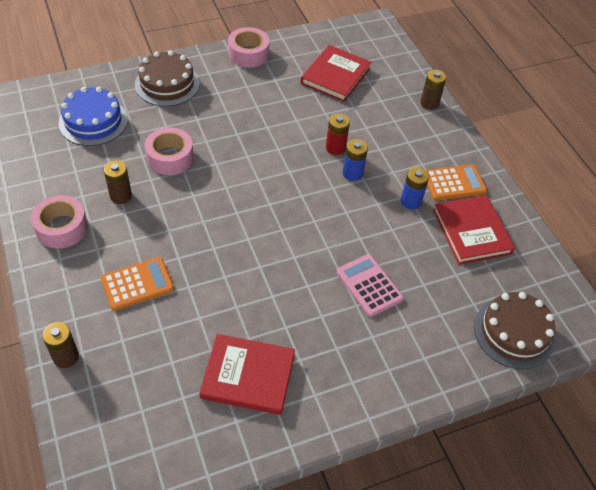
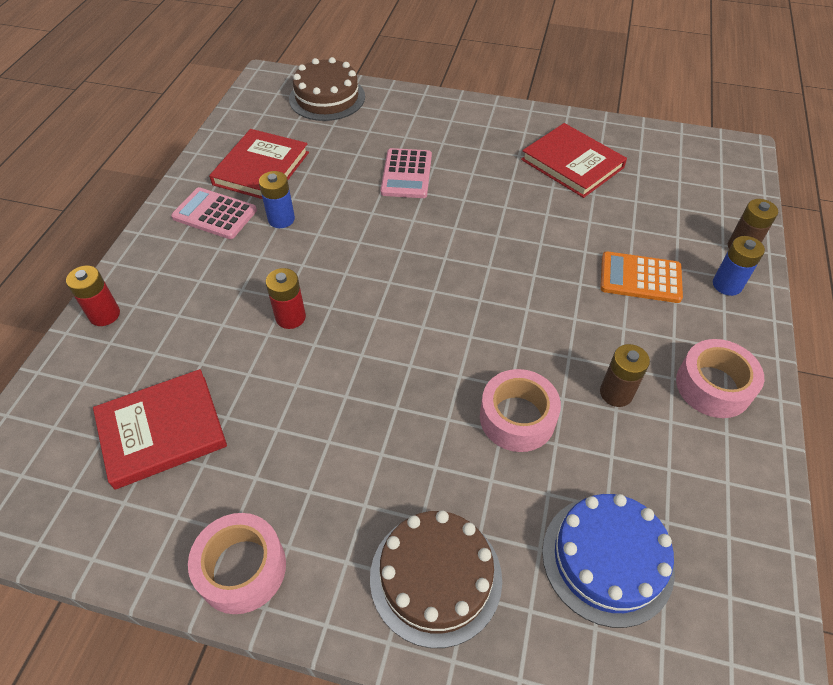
camera: 140 degrees left, 0 degrees up
blue battery [343,139,368,181] -> blue battery moved to [713,236,765,296]
brown battery [420,70,447,110] -> red battery [66,266,120,326]
orange calculator [426,164,487,201] -> pink calculator [171,187,257,239]

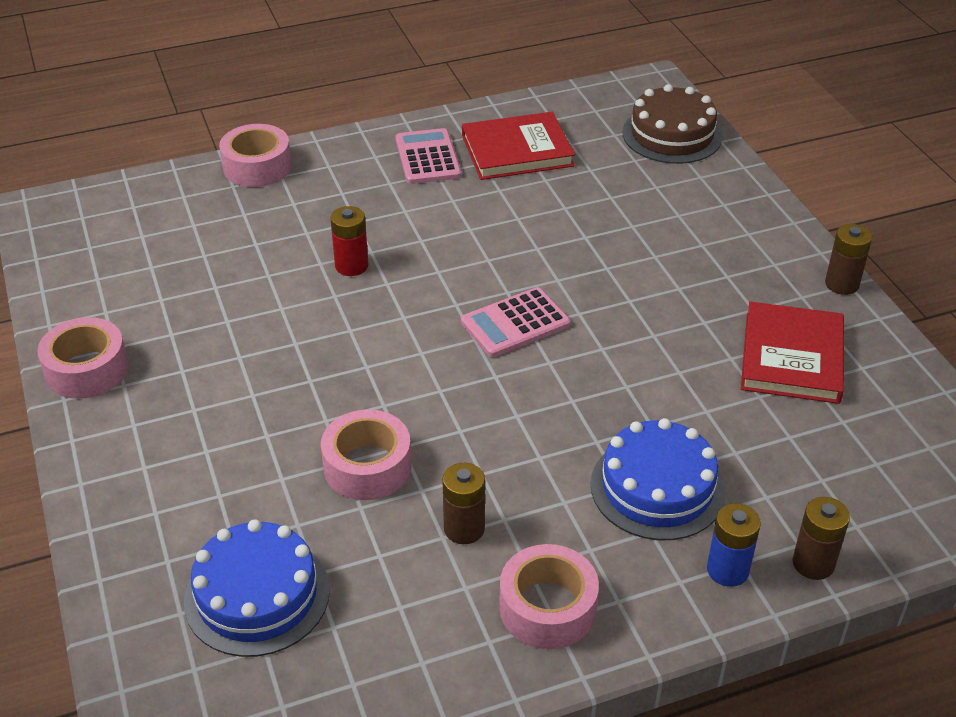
camera: 55 degrees right, 10 degrees down
red battery [66,266,120,326] -> pink tape [219,124,292,187]
red book [93,369,227,489] -> none
blue battery [259,171,295,228] -> none
brown cake [370,510,502,648] -> none
pink calculator [380,148,432,198] -> pink calculator moved to [461,287,571,357]
orange calculator [600,251,683,303] -> blue cake [590,418,725,540]
none -> brown battery [825,224,872,295]

